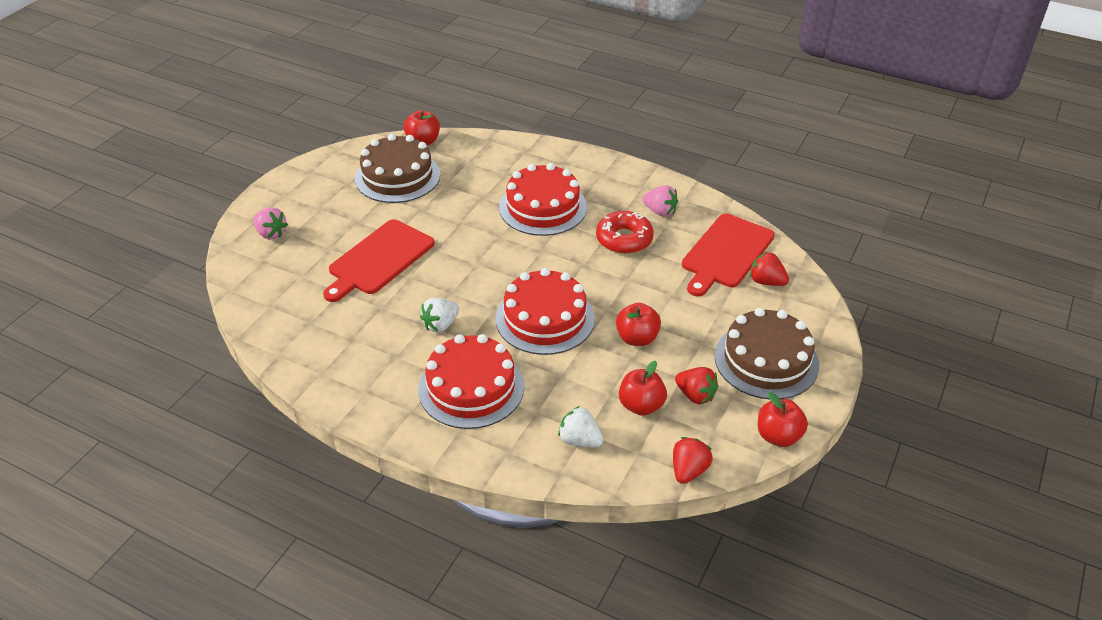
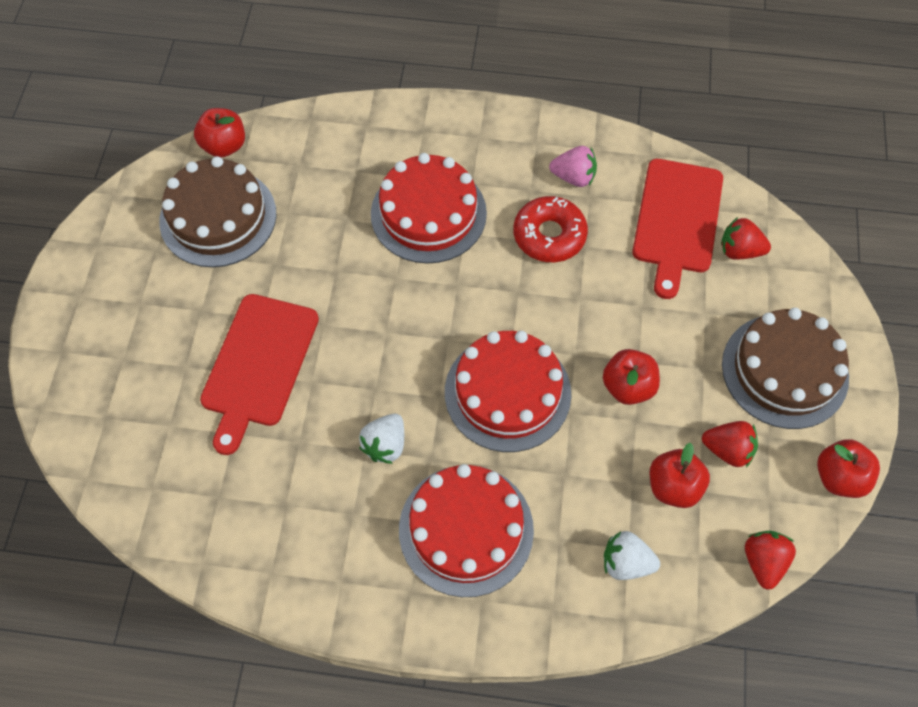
camera: 20 degrees left, 20 degrees up
pink strawberry [253,207,288,239] -> none

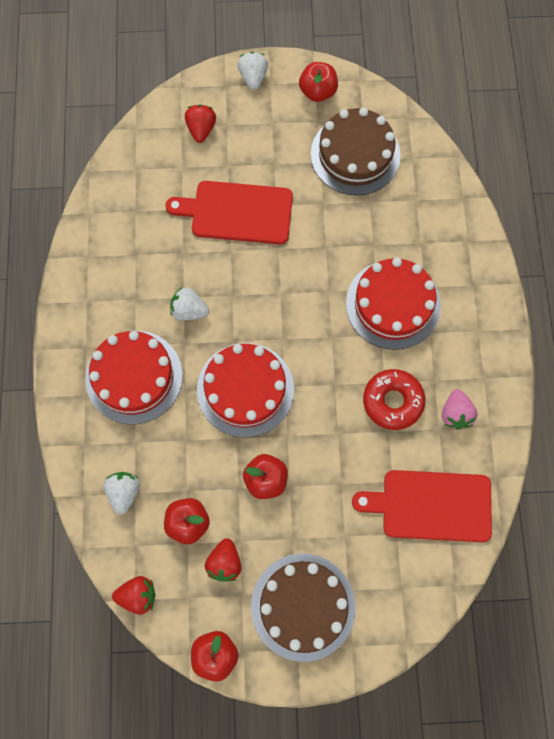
camera: 80 degrees right, 10 degrees up
red apple [194,108,245,157] -> red apple moved to [299,62,338,102]
red strawberry [721,217,771,260] -> red strawberry moved to [185,104,216,143]
none -> white strawberry [237,52,268,90]

